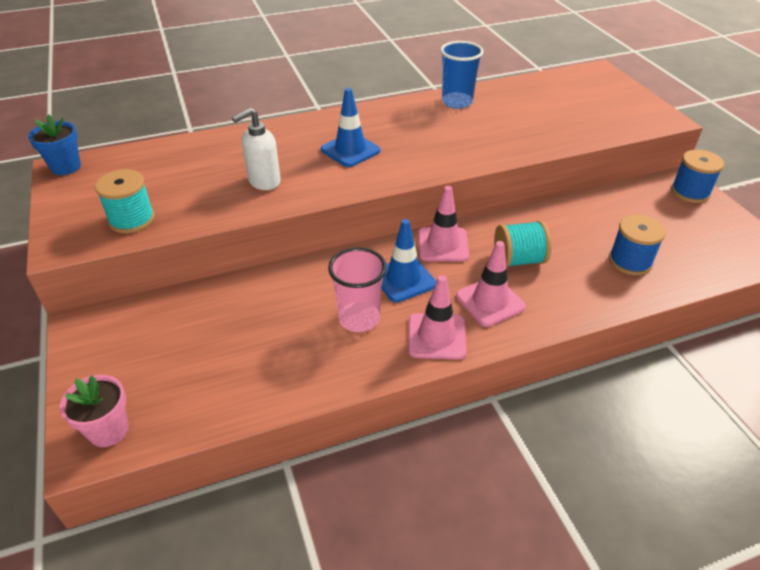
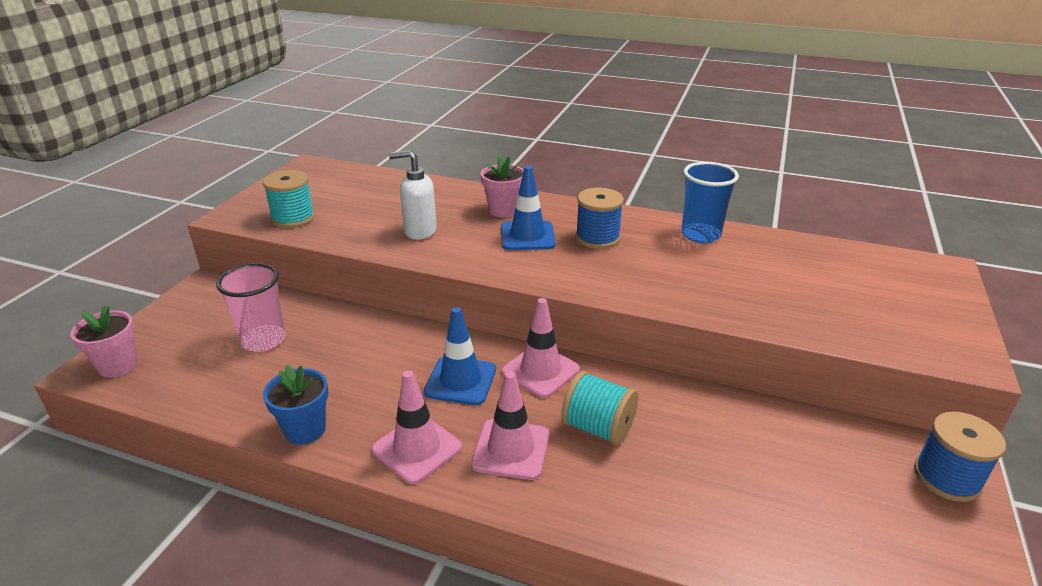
camera: 40 degrees right, 10 degrees down
blue flower pot [28,114,81,175] -> blue flower pot moved to [263,364,328,445]
pink cup [328,247,387,332] -> pink cup moved to [216,263,285,352]
blue spool [609,215,666,275] -> blue spool moved to [575,188,624,249]
none -> pink flower pot [480,156,524,217]

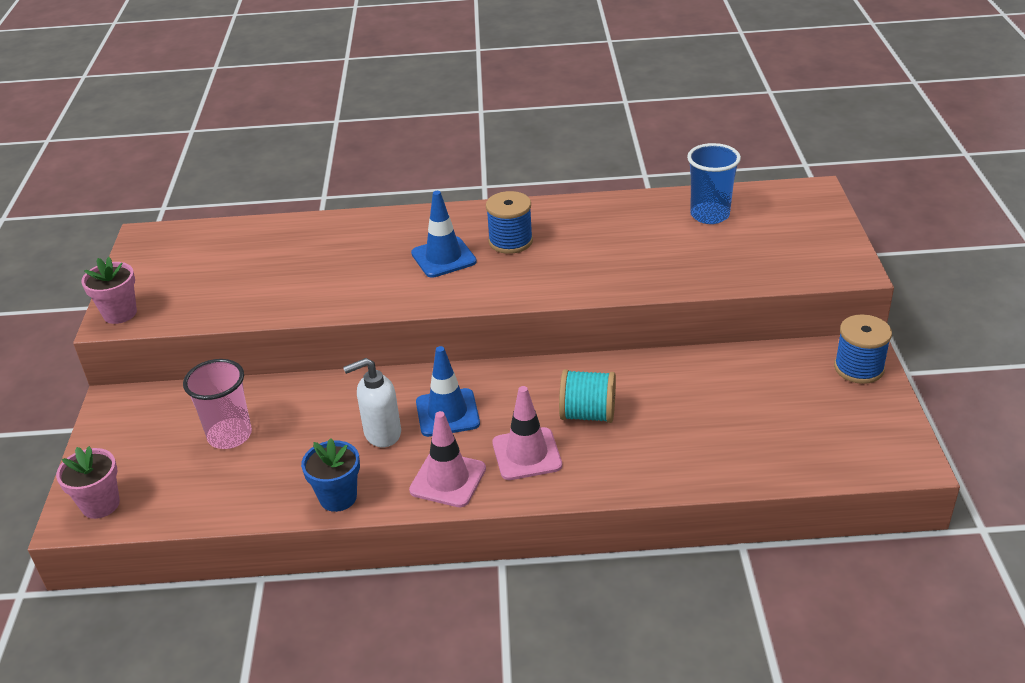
camera: 20 degrees left, 5 degrees up
turquoise spool [263,170,315,228] -> none
white soap dispenser [389,150,437,240] -> white soap dispenser moved to [343,358,401,447]
pink flower pot [480,156,524,217] -> pink flower pot moved to [81,257,137,324]
pink traffic cone [502,298,580,398] -> none
blue cup [681,162,739,243] -> blue cup moved to [687,143,741,224]

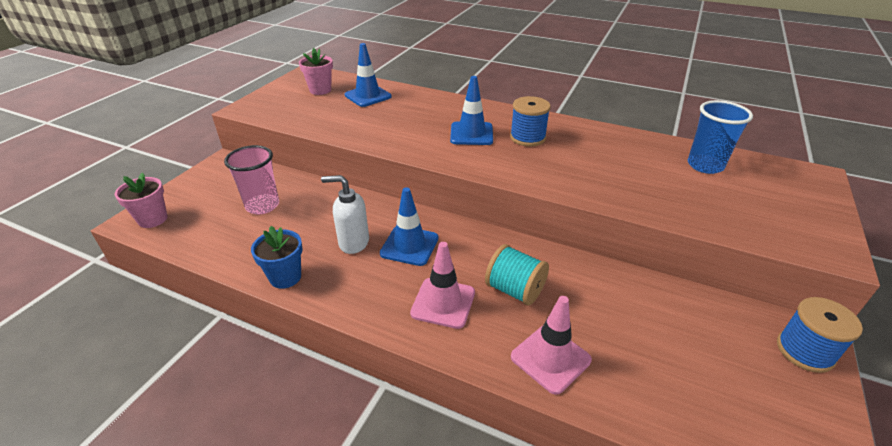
camera: 25 degrees right, 0 degrees up
pink flower pot [81,257,137,324] -> pink flower pot moved to [299,48,333,95]
pink traffic cone [409,411,486,507] -> pink traffic cone moved to [511,296,592,395]
none -> blue traffic cone [345,43,392,107]

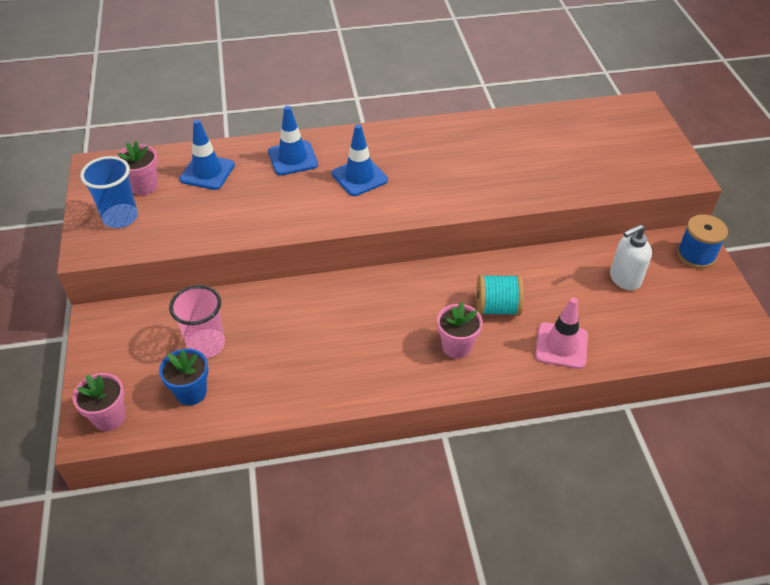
camera: 35 degrees left, 10 degrees up
blue flower pot [251,226,303,289] -> blue flower pot moved to [159,348,209,405]
white soap dispenser [321,175,369,254] -> white soap dispenser moved to [610,224,652,290]
blue traffic cone [380,187,438,266] -> blue traffic cone moved to [268,106,318,175]
pink traffic cone [410,242,475,329] -> pink flower pot [437,302,483,359]
blue spool [510,96,551,146] -> none
blue cup [688,100,753,174] -> blue cup moved to [80,156,138,228]

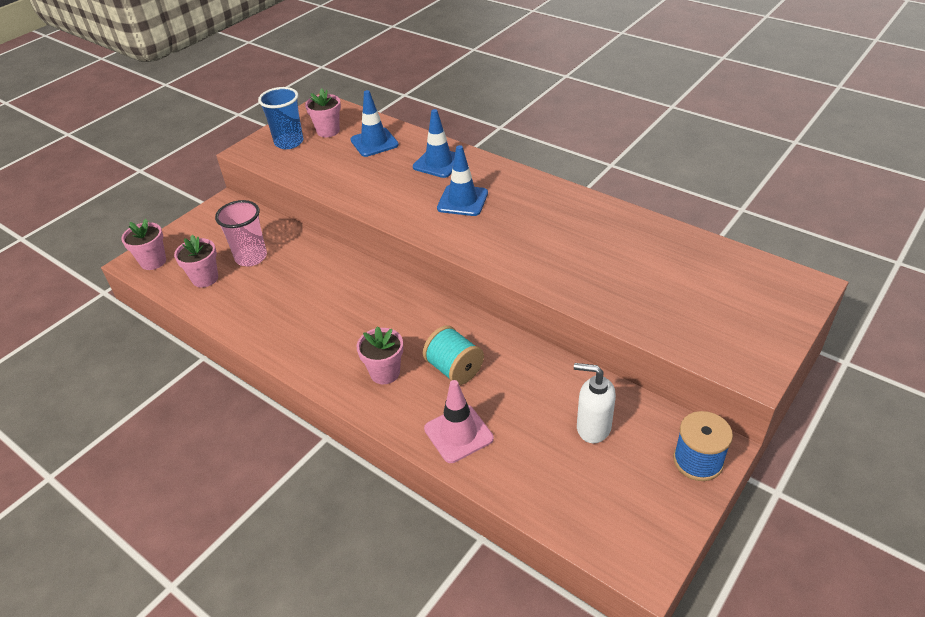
camera: 50 degrees right, 5 degrees down
blue flower pot [159,348,209,405] -> pink flower pot [174,235,218,288]

